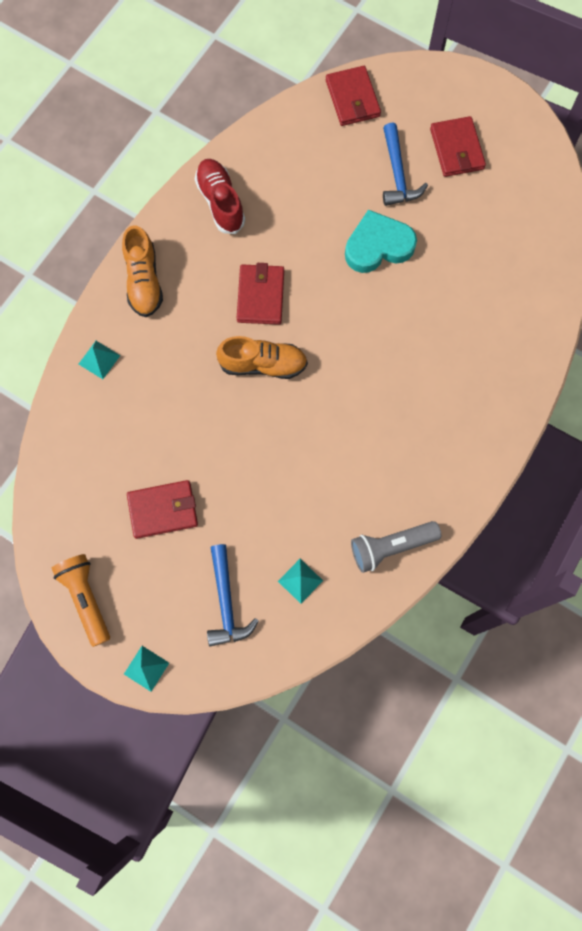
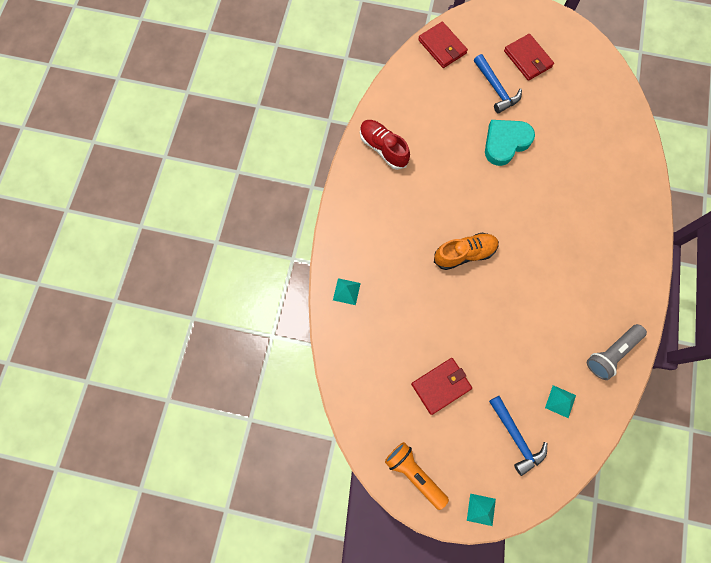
camera: 20 degrees left, 0 degrees up
orange shoe [122,225,163,317] -> none
red wallet [237,263,284,325] -> none

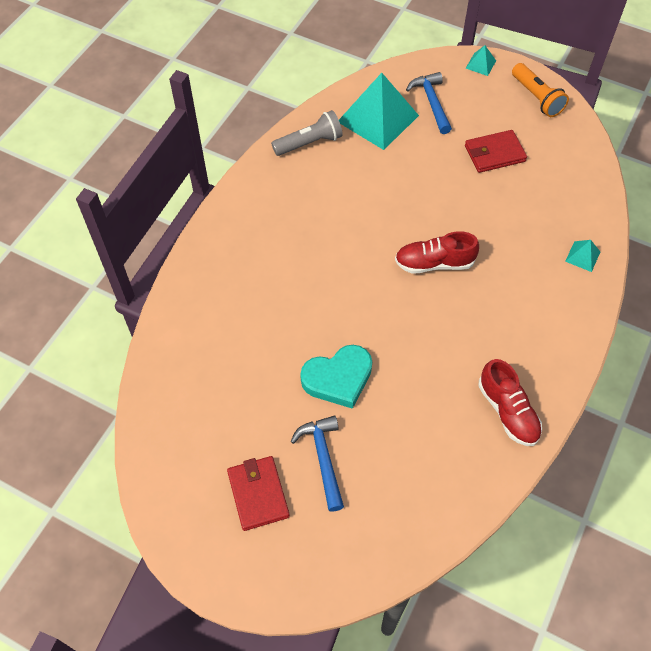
camera: 165 degrees left, 15 degrees down
red wallet [418,22,468,68] -> none
orange shoe [434,233,499,270] -> red shoe [395,231,479,273]
turquoise pyramid [545,385,576,418] -> turquoise pyramid [339,73,419,150], size x2.35

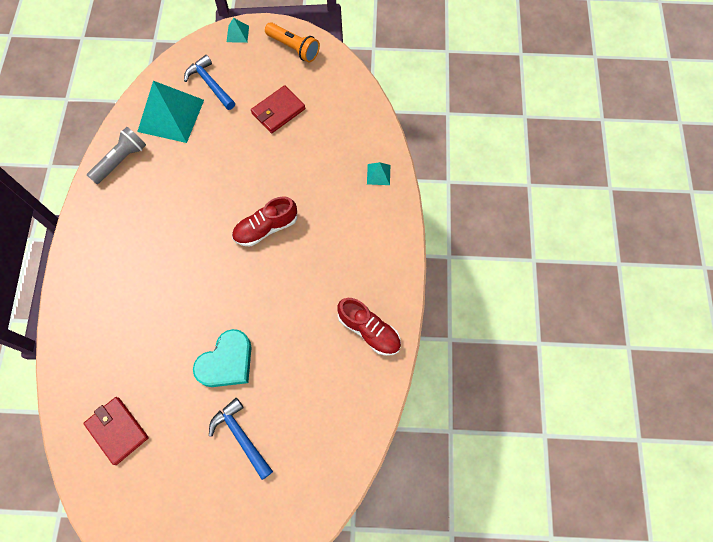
camera: 25 degrees left, 10 degrees up
red wallet [227,456,290,531] -> red wallet moved to [83,397,149,465]

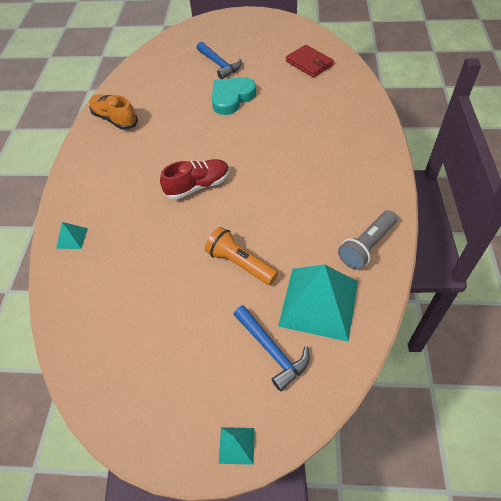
camera: 175 degrees left, 15 degrees down
red wallet [251,85,305,133] -> none
orange flashlight [265,22,320,62] -> orange flashlight moved to [205,227,278,285]
red shoe [337,298,401,356] -> orange shoe [89,94,138,130]

